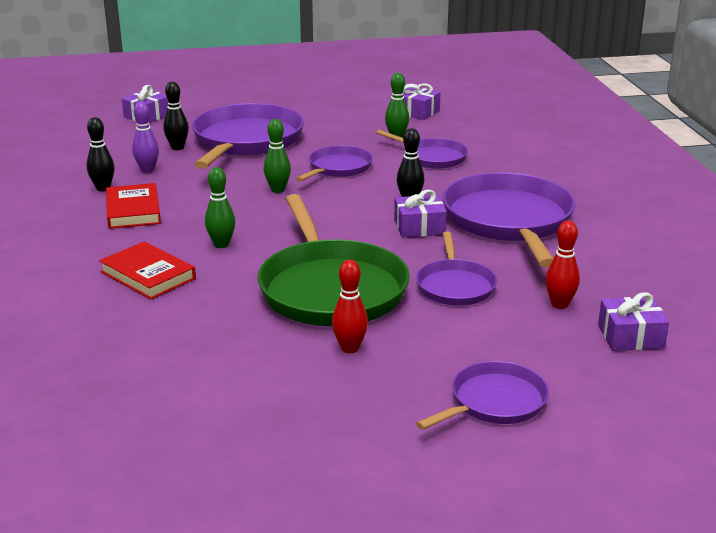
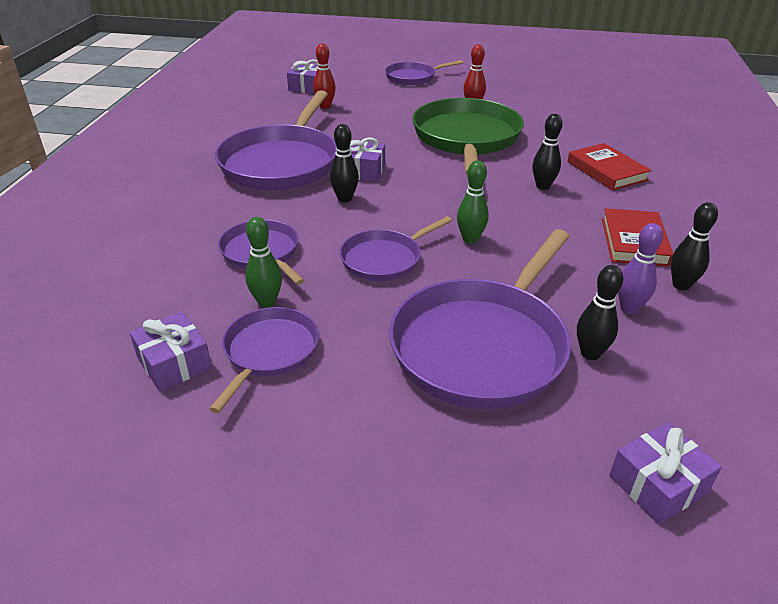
camera: 160 degrees left, 10 degrees up
green bowling pin [205,167,235,248] -> black bowling pin [532,114,562,190]
purple pan [416,231,497,306] -> purple pan moved to [209,307,319,413]

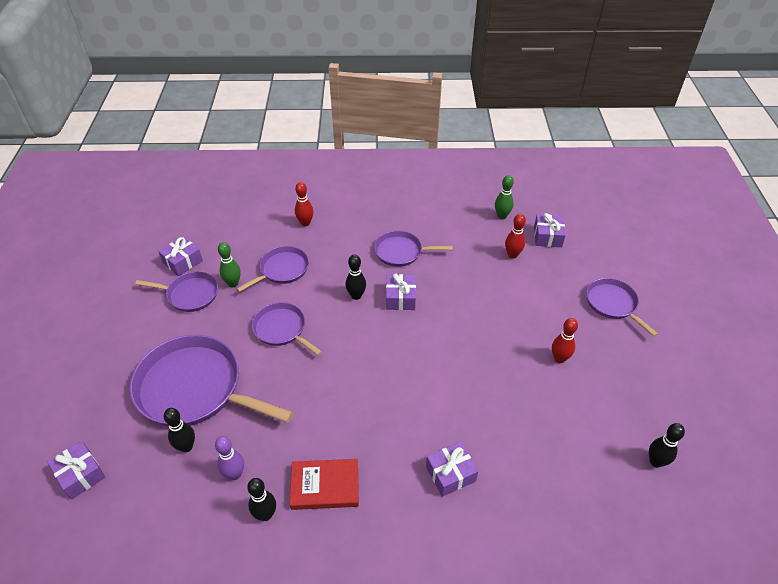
camera: 80 degrees right, 10 degrees up
purple pan [215,90,337,190] -> purple pan [374,231,453,267], size x0.54
green pan [412,98,524,175] -> none
green bowling pin [457,160,489,244] -> green bowling pin moved to [495,175,514,219]
black bowling pin [532,114,562,190] -> black bowling pin moved to [649,423,685,468]
red book [568,143,652,191] -> purple gift [426,442,478,497]
none -> red bowling pin [295,182,313,226]

